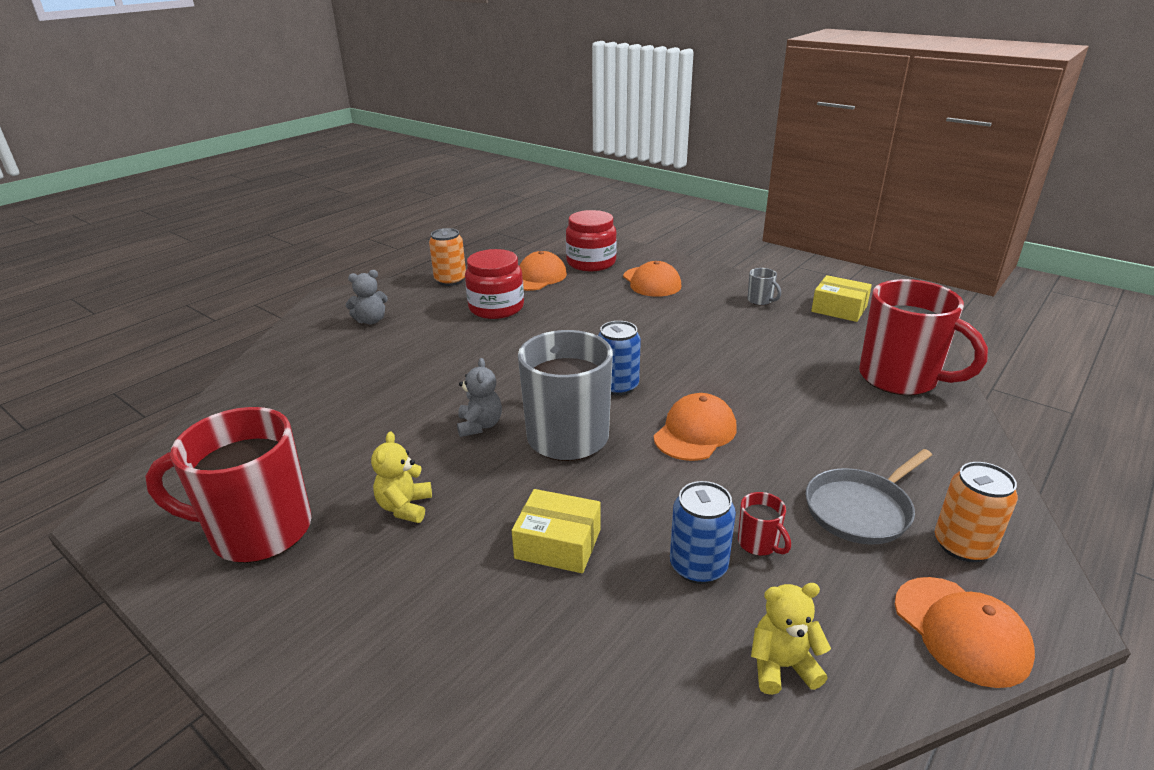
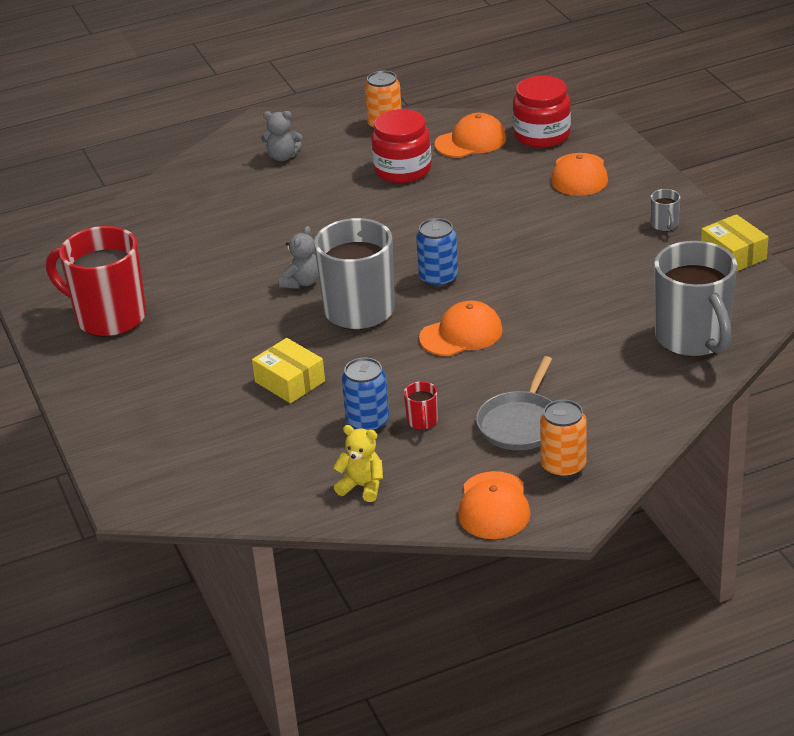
camera: 30 degrees right, 5 degrees up
yellow teddy bear [371,432,432,523] -> none
grey pan [806,449,932,544] -> grey pan turned 60 degrees counterclockwise [476,356,552,450]
red mug [859,279,988,395] -> grey mug [654,241,737,357]

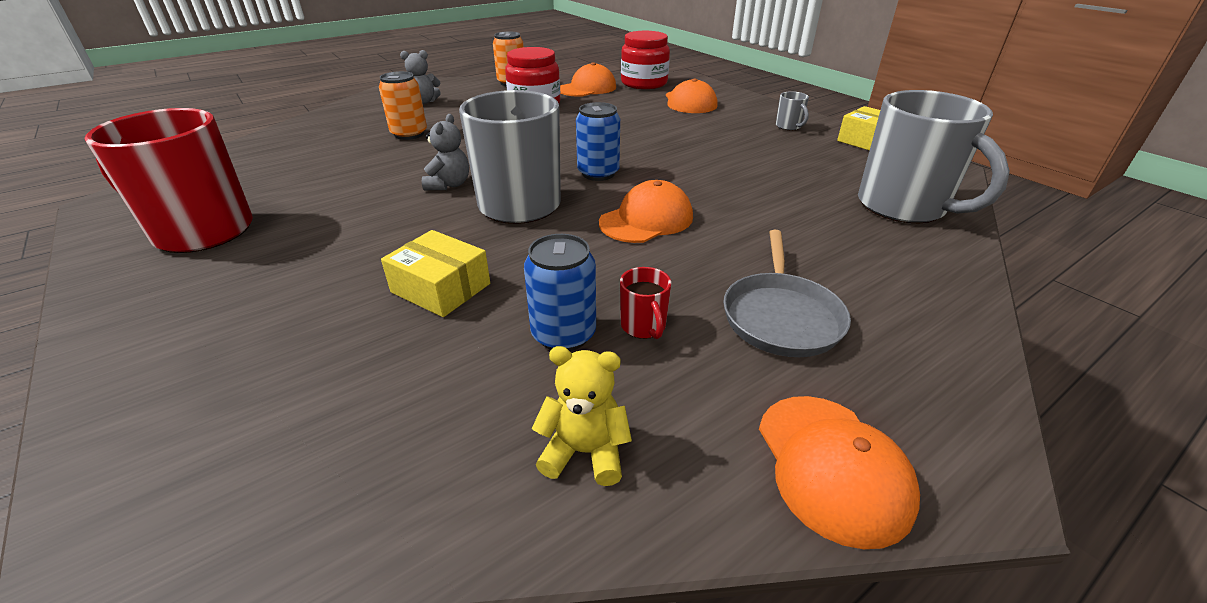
camera: 15 degrees left, 0 degrees up
orange can [540,400,587,478] -> orange can moved to [379,71,427,140]

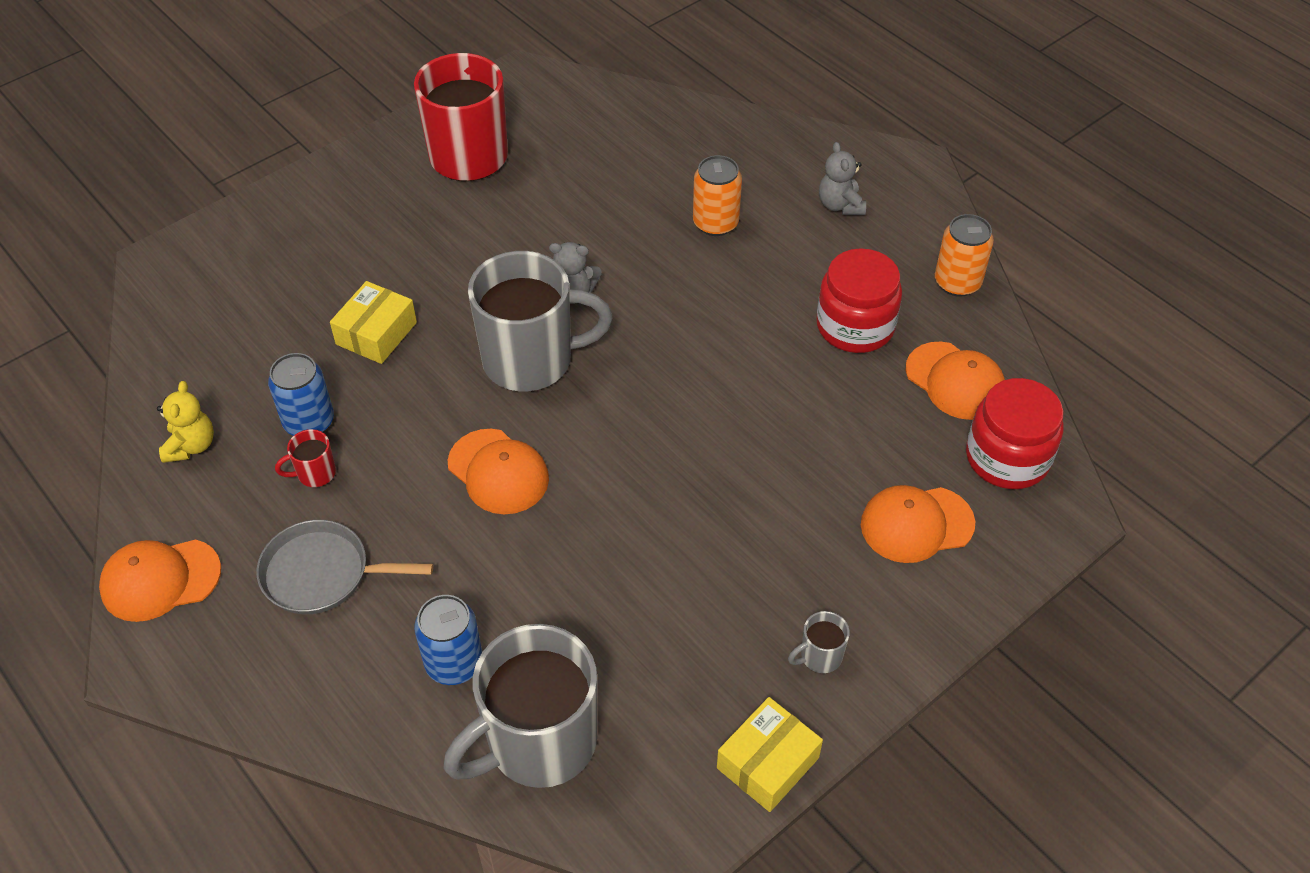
camera: 85 degrees right, 15 degrees up
blue can [576,102,620,181] -> blue can moved to [414,595,482,685]

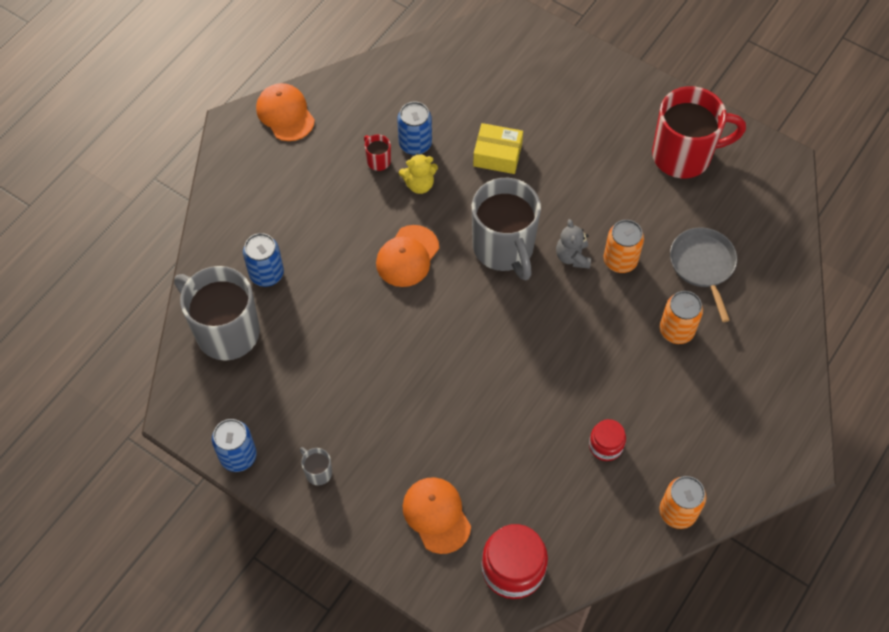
camera: 75 degrees right, 10 degrees up
yellow teddy bear [157,381,214,463] -> yellow teddy bear moved to [399,153,438,194]
grey pan [256,520,433,614] -> grey pan moved to [670,227,737,322]
yellow box [717,697,823,812] -> blue can [212,419,257,472]
red jar [816,248,902,353] -> red jar [589,419,626,461], size x0.57
grey teddy bear [819,142,866,215] -> none
orange cap [906,341,1005,420] -> none
none -> orange can [604,220,644,273]

